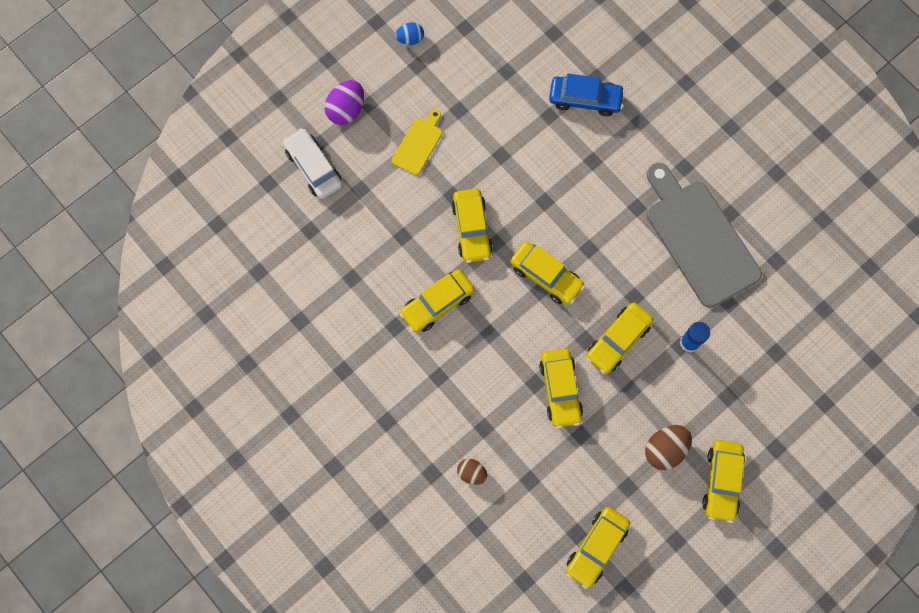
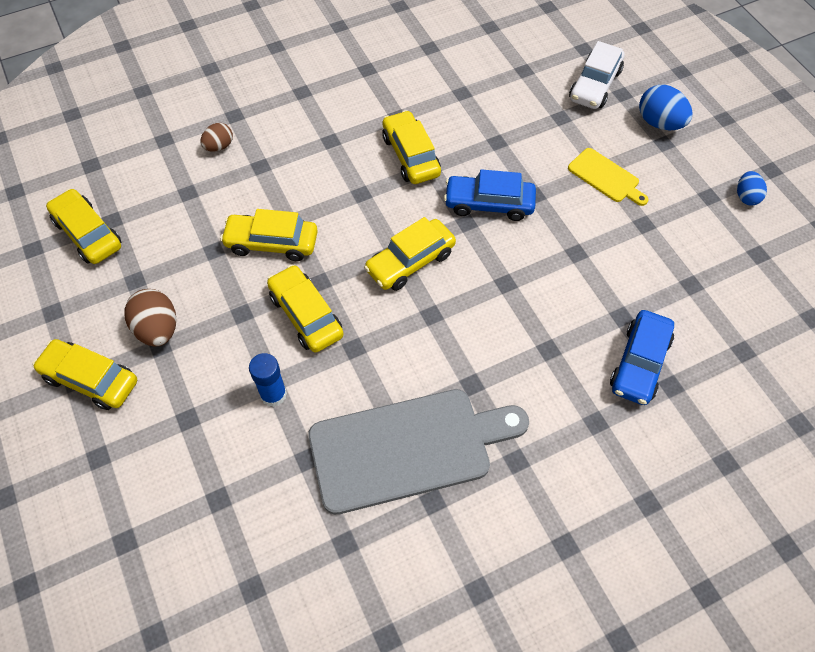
camera: 105 degrees right, 15 degrees down
white car [283,128,342,199] -> white car turned 135 degrees clockwise [569,41,625,109]
purple egg [325,80,364,125] -> blue egg [639,85,693,131]
yellow car [451,189,493,263] -> blue car [444,169,536,221]

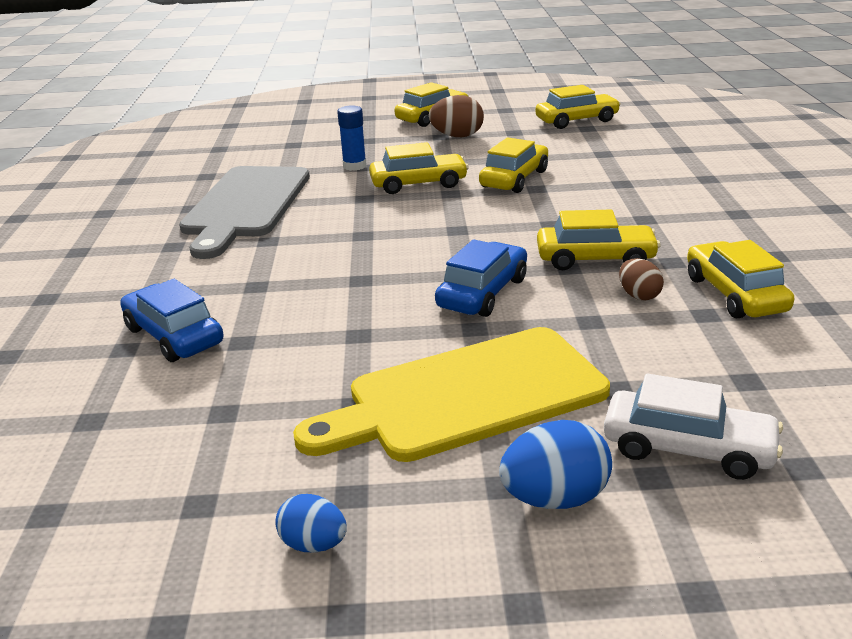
camera: 115 degrees right, 30 degrees down
brown egg [200,123,233,152] -> brown egg moved to [619,258,664,301]
yellow car [364,217,456,291] -> yellow car moved to [687,240,794,318]
yellow cutting board [568,148,649,206] -> yellow cutting board [293,327,610,462], size x2.13
white car [569,41,625,109] -> white car turned 150 degrees clockwise [604,374,783,480]

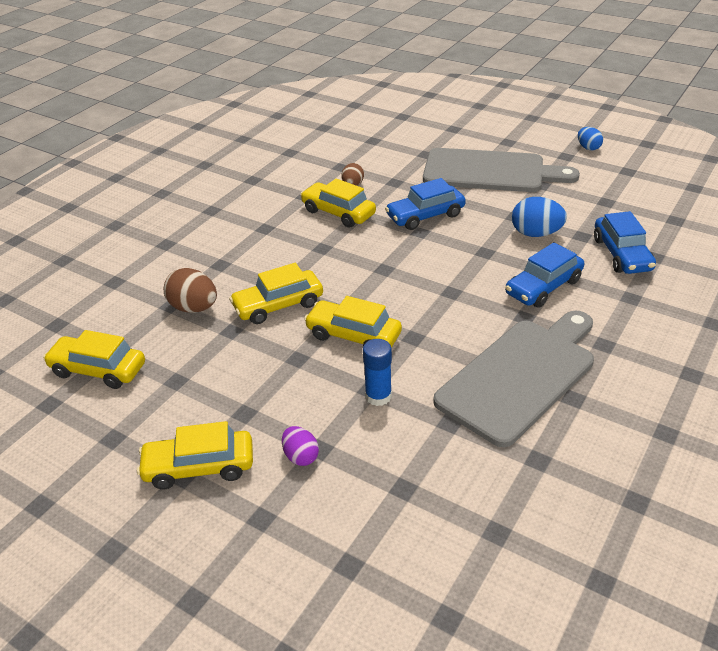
camera: 145 degrees left, 10 degrees up
yellow cutting board [293,327,610,462] -> grey cutting board [423,148,580,192]
brown egg [429,95,484,137] -> brown egg moved to [164,268,217,313]
blue egg [499,420,612,509] -> blue egg moved to [512,197,567,237]
white car [604,374,783,480] -> none
yellow car [687,240,794,318] -> none
none -> purple egg [282,426,319,466]
none -> blue car [505,242,584,308]

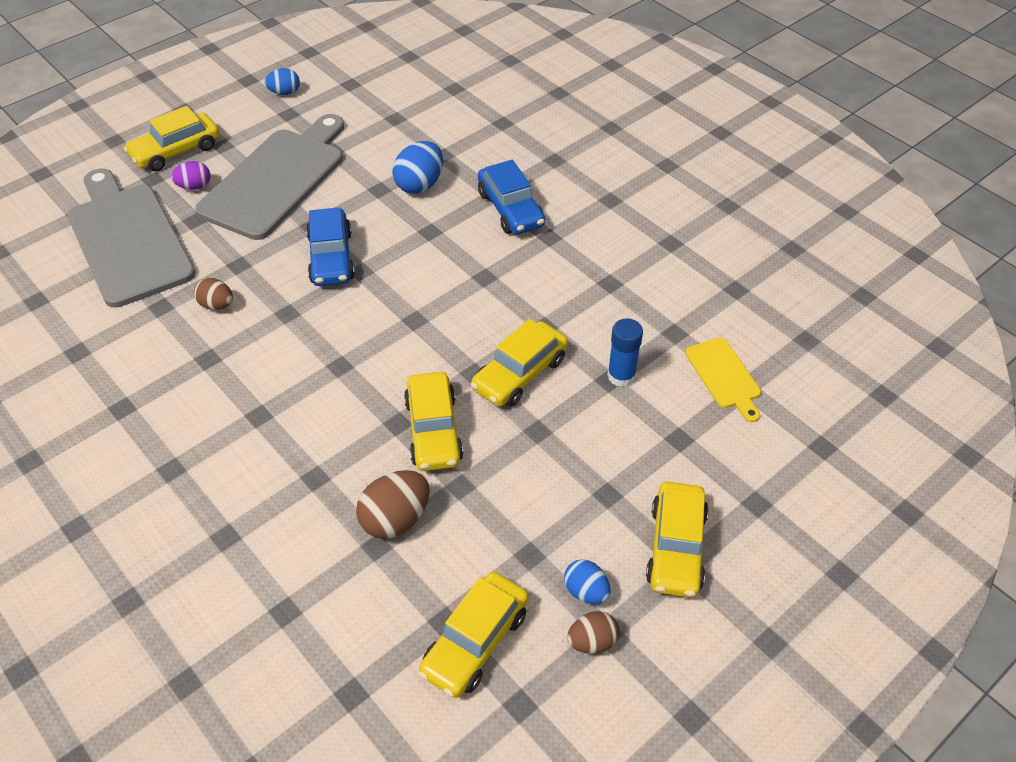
camera: 75 degrees left, 10 degrees up
purple egg [282,426,319,466] -> purple egg moved to [171,161,210,190]
yellow car [300,179,376,228] -> yellow car moved to [124,106,220,172]
grey cutting board [433,311,594,447] -> grey cutting board moved to [67,168,195,308]
blue car [594,211,656,274] -> none
none -> blue egg [564,559,610,604]
none -> brown egg [567,611,619,654]
none -> yellow cutting board [685,338,761,422]

